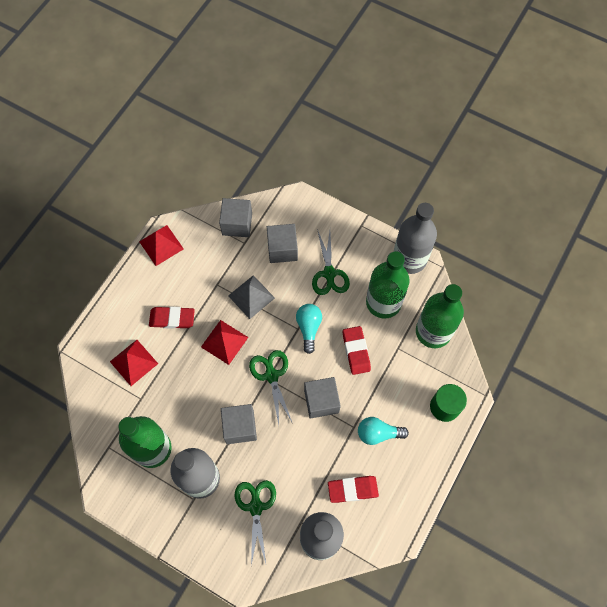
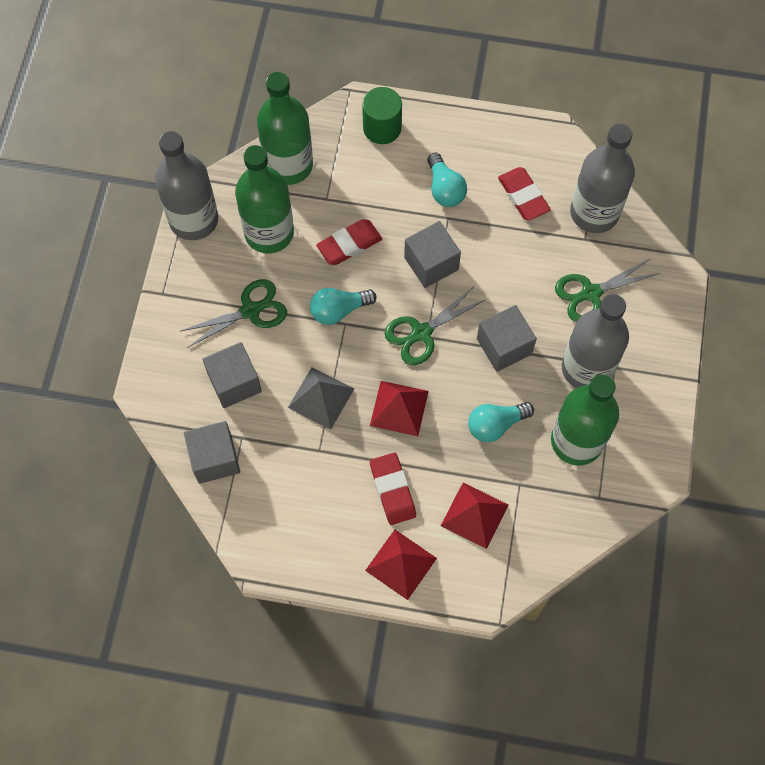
camera: 110 degrees left, 0 degrees up
red pyramid [139,225,184,266] -> red pyramid moved to [365,530,437,600]
none -> turquoise light bulb [468,402,534,442]

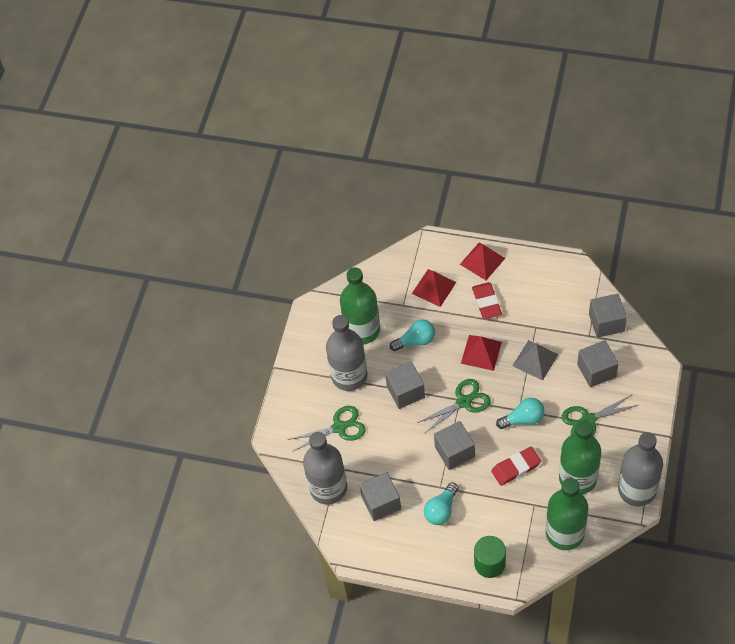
camera: 170 degrees left, 10 degrees down
turquoise light bulb [427,153,467,207] -> turquoise light bulb turned 135 degrees counterclockwise [424,482,459,525]
red eraser [498,167,551,220] -> grey cube [359,472,401,521]

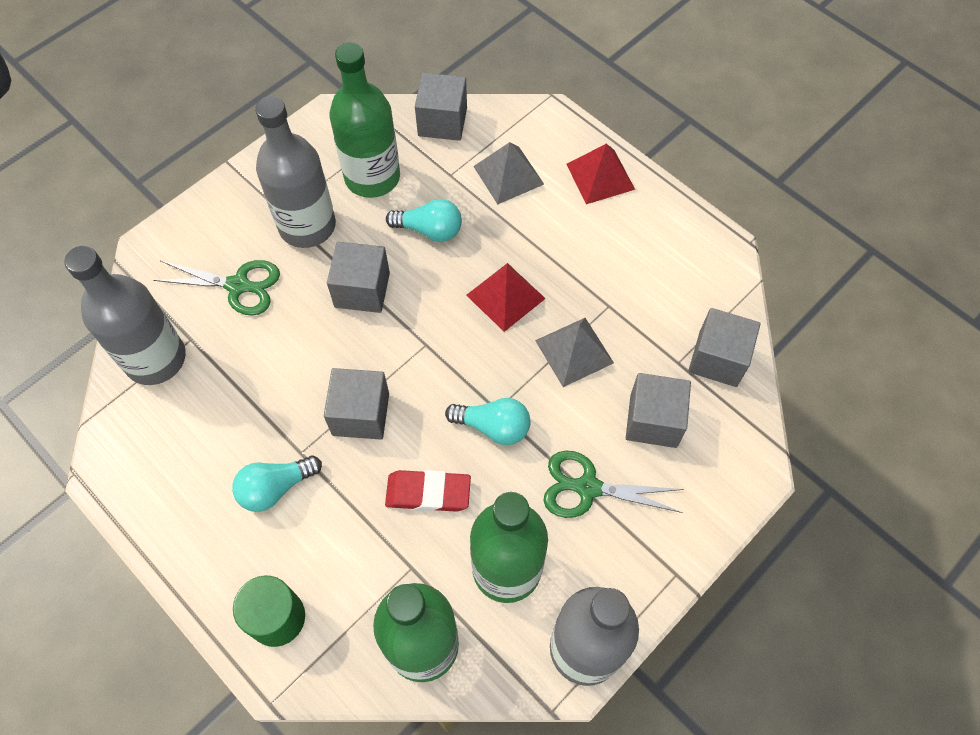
camera: 25 degrees right, 5 degrees up
grey cube [359,472,401,521] -> grey cube moved to [415,73,467,141]
red pyramid [412,269,456,307] -> grey pyramid [473,142,544,204]
green scissors [417,379,491,434] -> none
red eraser [472,282,502,319] -> none

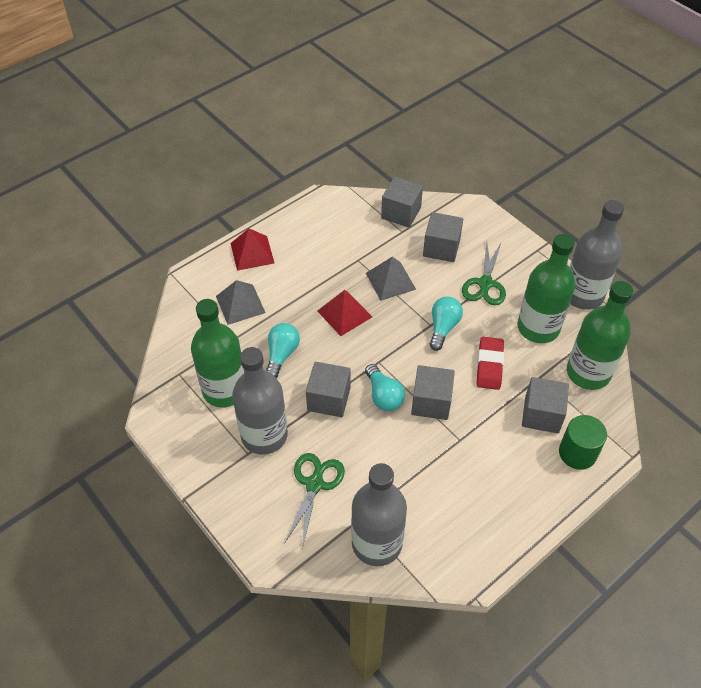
camera: 85 degrees left, 10 degrees down
turquoise light bulb [232,455,322,512] -> turquoise light bulb moved to [365,364,405,411]
grey cube [415,73,467,141] -> grey cube moved to [522,377,569,434]

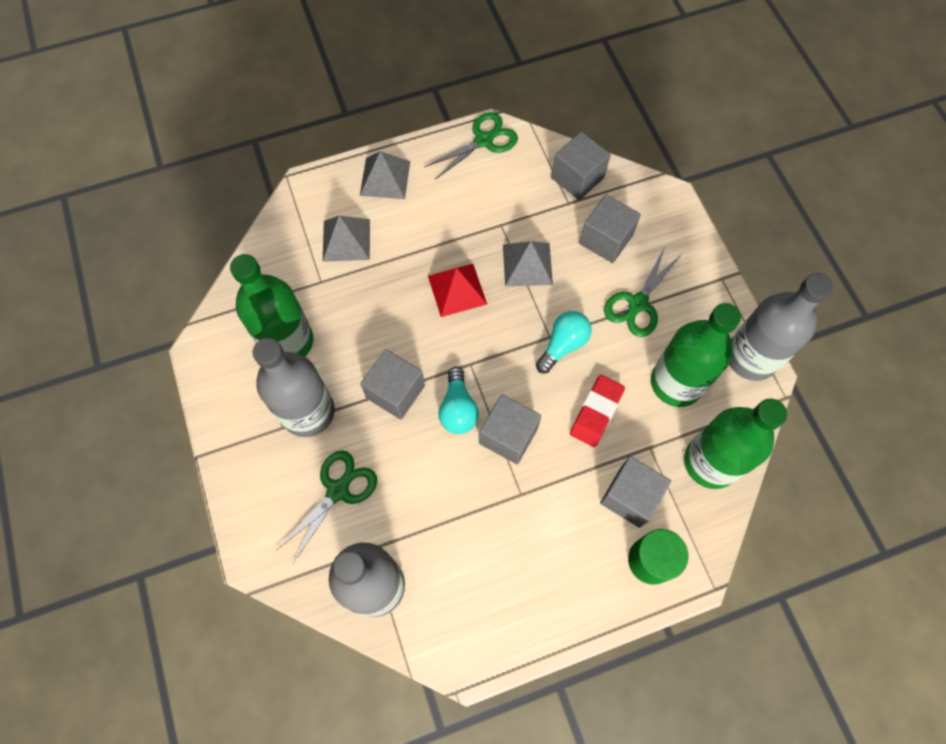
camera: 20 degrees right, 15 degrees up
red pyramid [231,228,274,271] -> grey pyramid [360,151,410,199]
turquoise light bulb [266,323,300,378] -> none
none -> green scissors [424,112,518,180]

